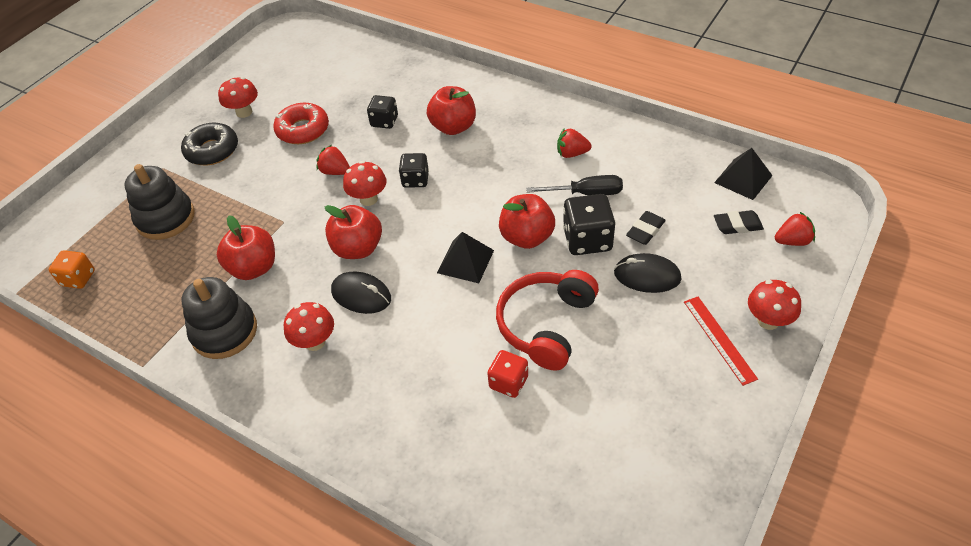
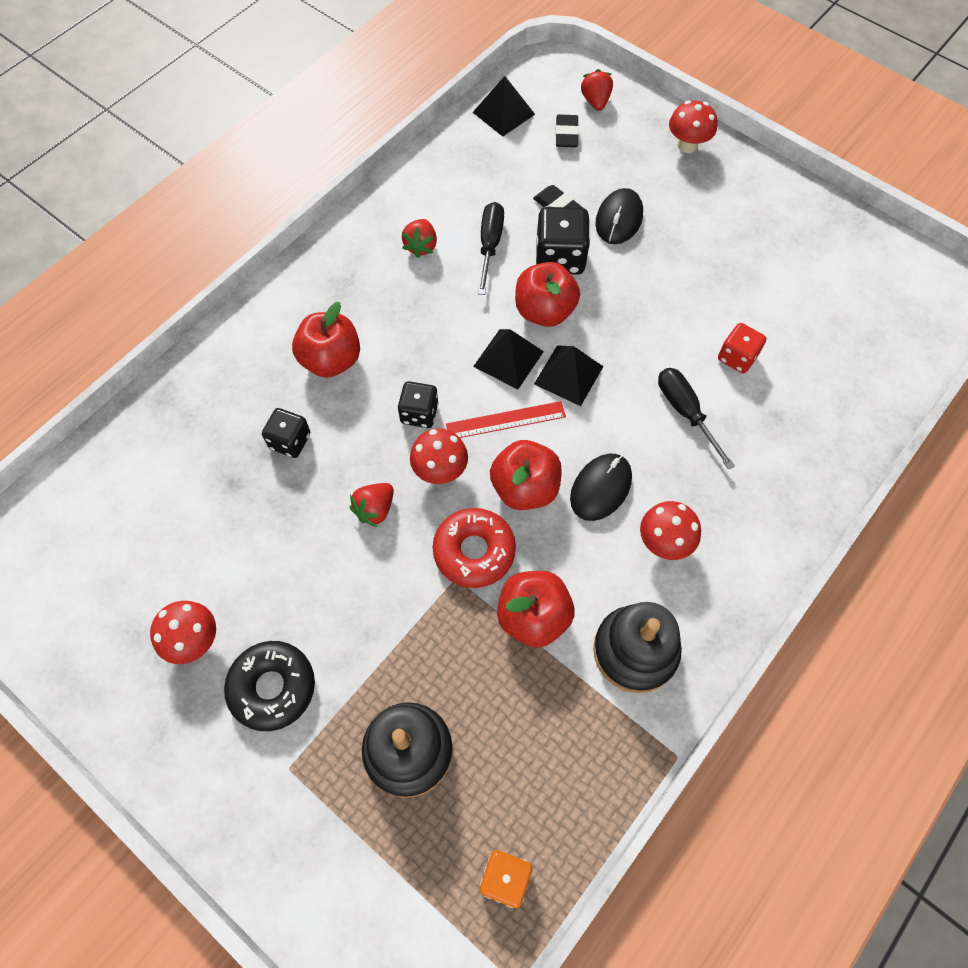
camera: 85 degrees left, 15 degrees up
red donut [273,103,329,144] -> red donut moved to [433,508,516,588]
red headphones [496,270,599,371] -> none
red ruler [684,297,758,386] -> red ruler moved to [446,401,566,438]
none -> black pyramid [473,329,544,390]
none -> black screwdriver [658,368,735,470]

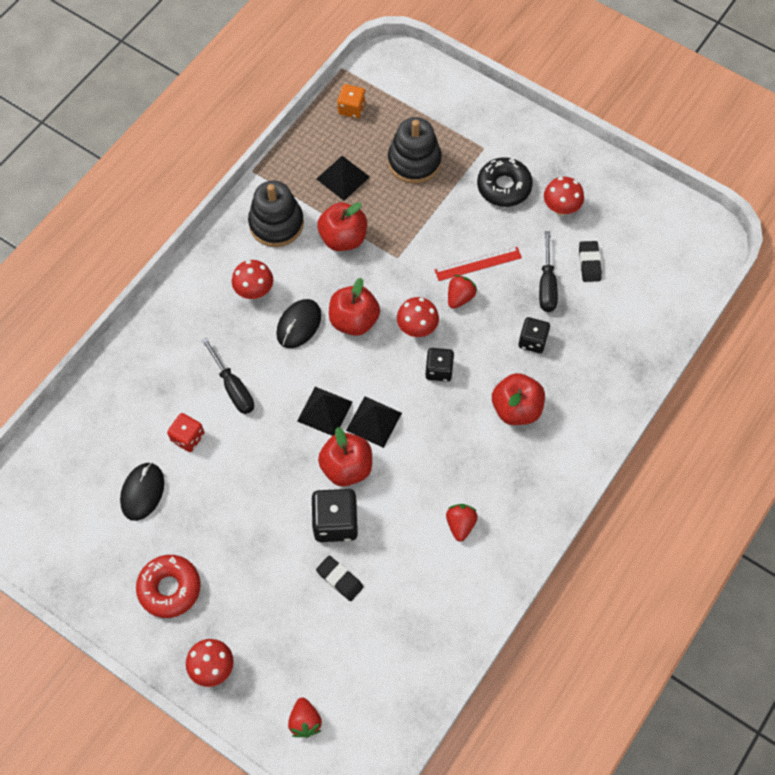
camera: 175 degrees right, 0 degrees up
red donut [433,508,516,588] -> red donut moved to [136,555,201,618]
red ruler [446,401,566,438] -> red ruler moved to [434,247,522,281]
black pyramid [473,76,535,137] -> black pyramid moved to [317,156,370,201]
black screwdriver [478,202,504,295] -> black screwdriver moved to [539,231,558,312]
black eraser [555,114,579,148] -> black eraser moved to [579,241,602,282]
black mouse [595,188,643,244] -> black mouse moved to [120,463,164,521]

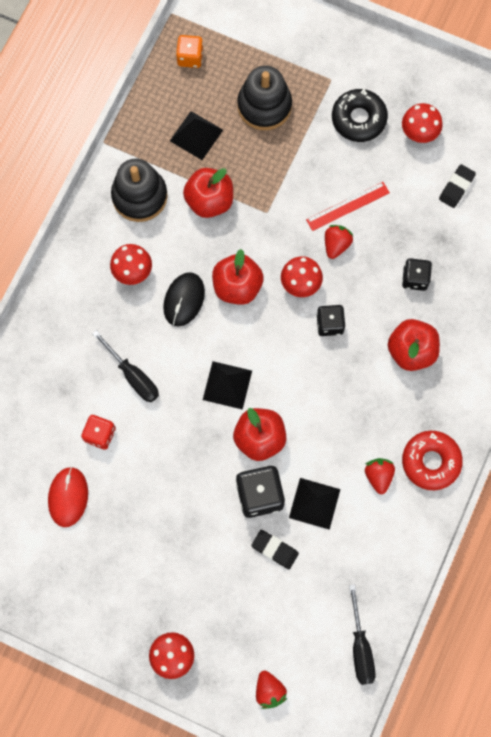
camera: 10 degrees left, 10 degrees up
black mouse [120,463,164,521] -> red mouse [48,467,88,527]
red donut [136,555,201,618] -> red donut moved to [402,431,463,490]
black pyramid [346,396,402,448] -> black pyramid moved to [289,478,341,530]
black screwdriver [539,231,558,312] -> black screwdriver moved to [349,585,376,685]
black eraser [579,241,602,282] -> black eraser turned 45 degrees clockwise [439,164,476,208]

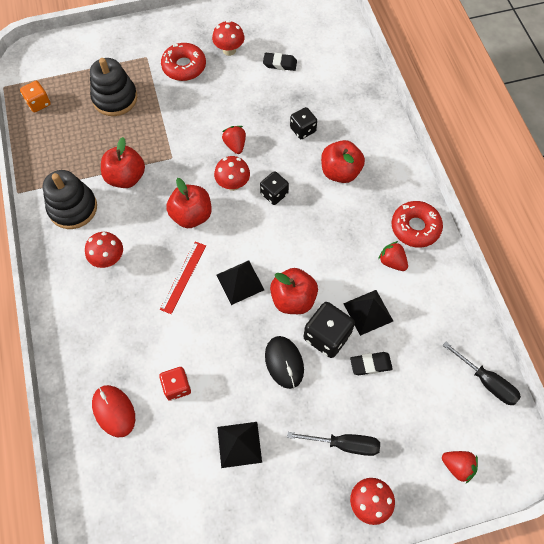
camera: 40 degrees left, 10 degrees down
red mouse [48,467,88,527] -> red mouse moved to [92,385,135,437]
black screwdriver [92,330,159,402] -> black screwdriver moved to [287,432,380,456]
black mouse [163,272,205,327] -> black mouse moved to [265,336,304,389]
black pyramid [170,111,223,160] -> black pyramid moved to [217,422,262,468]
red ruler [306,182,390,231] -> red ruler moved to [160,241,206,314]
black donut [332,89,388,142] -> red donut [161,43,206,81]
black eraser [439,164,476,208] -> black eraser turned 75 degrees counterclockwise [263,53,297,71]

